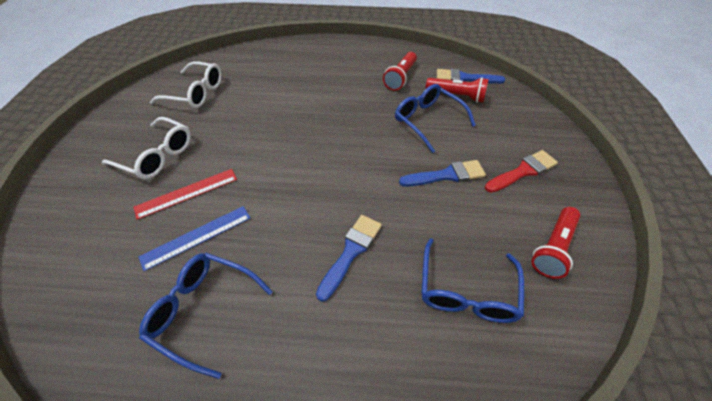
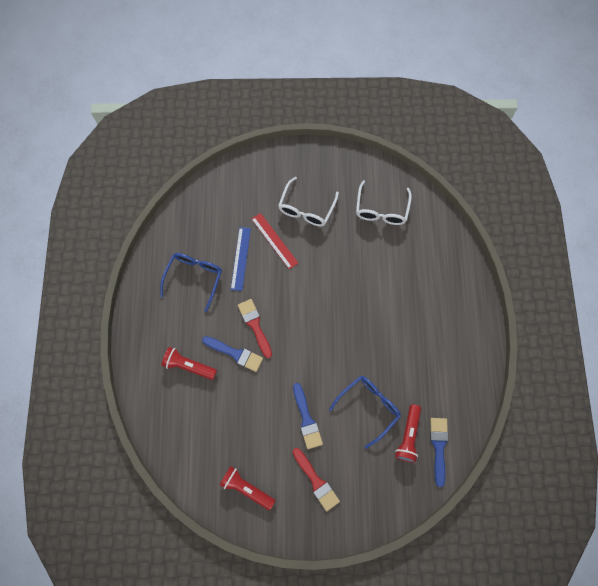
camera: 85 degrees right, 20 degrees up
blue ruler [139,206,250,271] -> blue ruler turned 45 degrees clockwise [231,227,251,291]
red flashlight [383,52,417,91] -> red flashlight moved to [161,347,217,380]
blue glasses [421,238,524,323] -> none
none -> red brush [238,299,272,359]

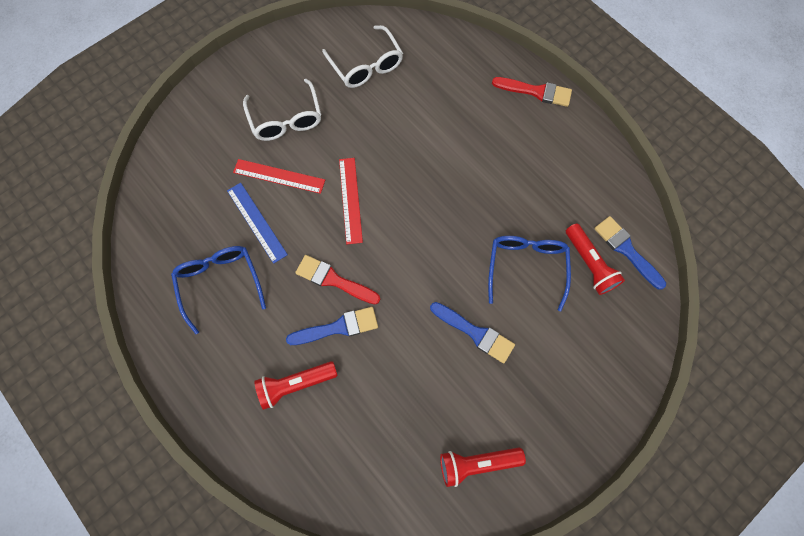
camera: 40 degrees left, 0 degrees up
red brush [293,448,340,511] -> red brush moved to [492,77,572,107]
none -> red ruler [339,158,363,244]

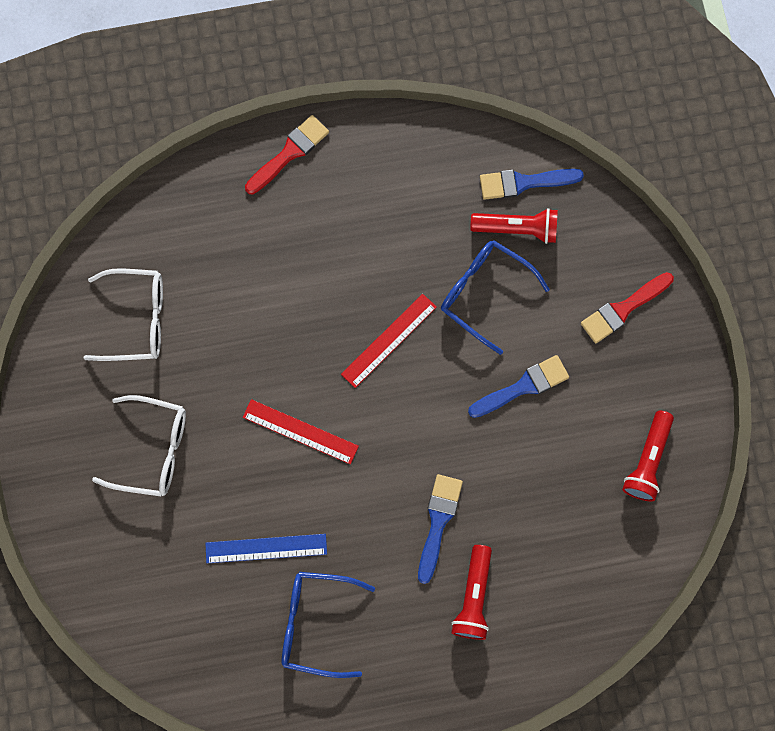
camera: 60 degrees left, 5 degrees up
red ruler [233,159,325,194] -> red ruler moved to [341,294,437,388]
red brush [295,255,380,305] -> red brush moved to [581,272,674,343]

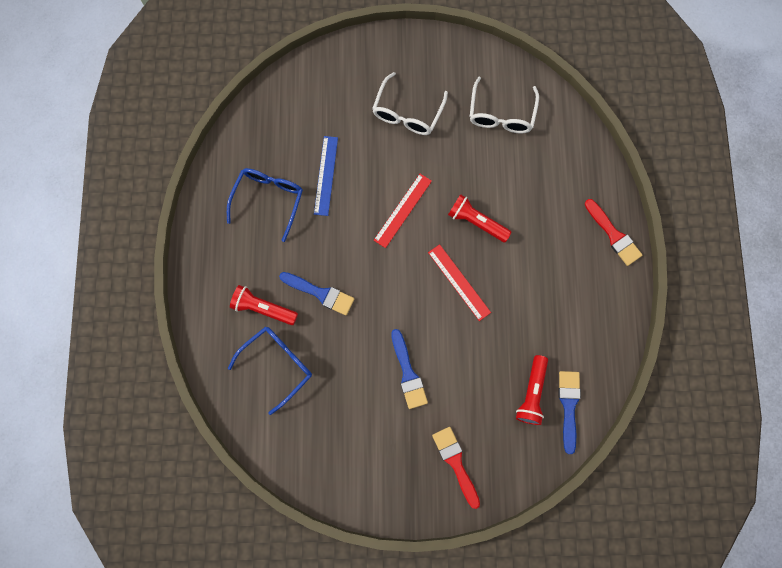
camera: 100 degrees right, 0 degrees up
blue glasses [441,240,550,355] -> blue glasses moved to [228,327,312,415]
red flashlight [622,410,674,501] -> red flashlight moved to [448,194,512,242]

